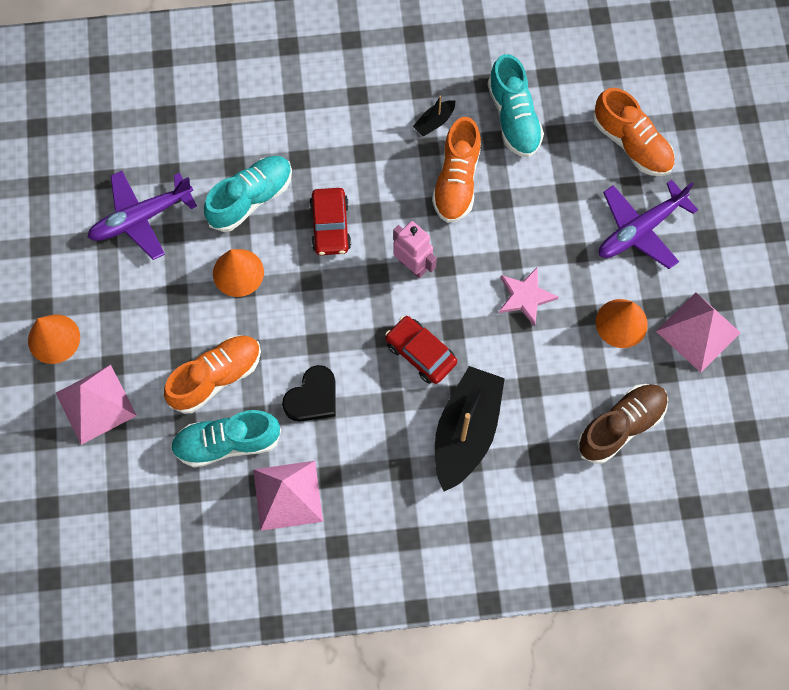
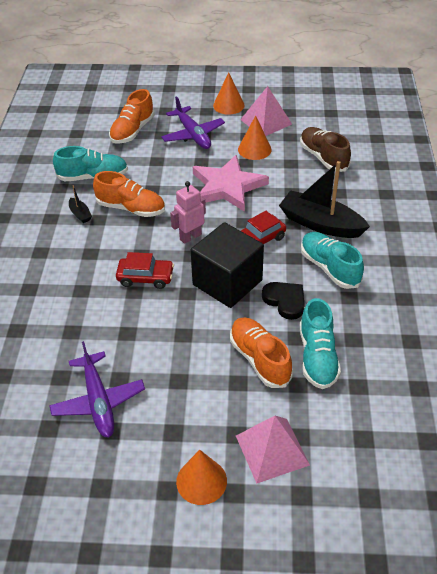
camera: 80 degrees left, 25 degrees down
turquoise shoe [204,156,292,232] -> turquoise shoe moved to [301,232,364,289]
orange cone [213,249,264,297] -> orange cone moved to [213,72,245,115]
pink pyramid [253,461,323,531] -> none
pink star [499,267,559,327] -> pink star [193,155,269,212], size x1.86
orange shoe [593,88,675,176] -> orange shoe turned 150 degrees clockwise [109,89,155,144]
none -> black cube [191,222,264,308]

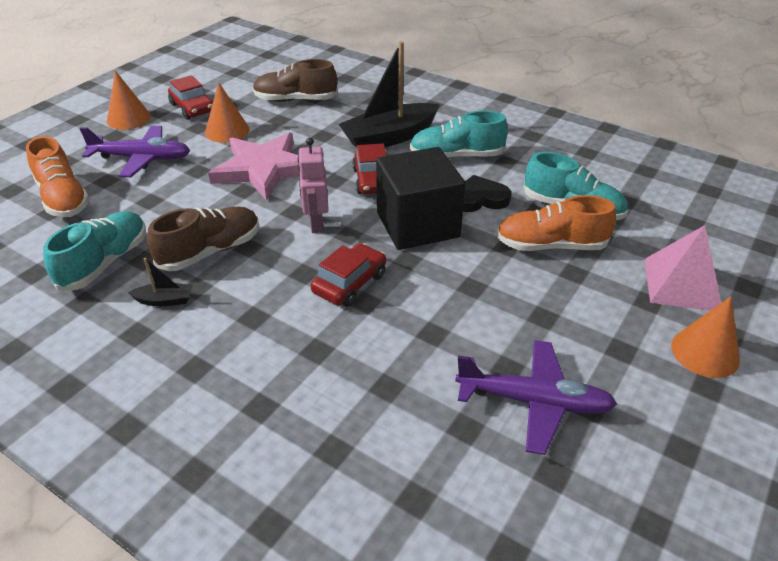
camera: 60 degrees left, 5 degrees down
orange shoe [93,171,165,217] -> brown shoe [147,207,260,271]
pink pyramid [240,86,292,136] -> red car [168,75,213,120]

